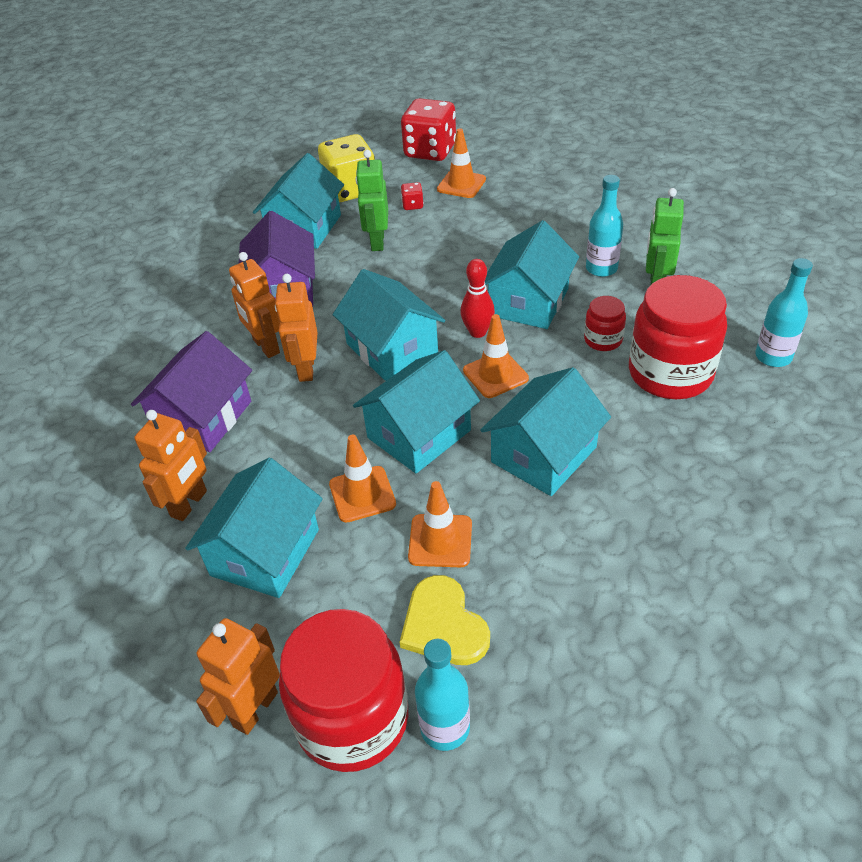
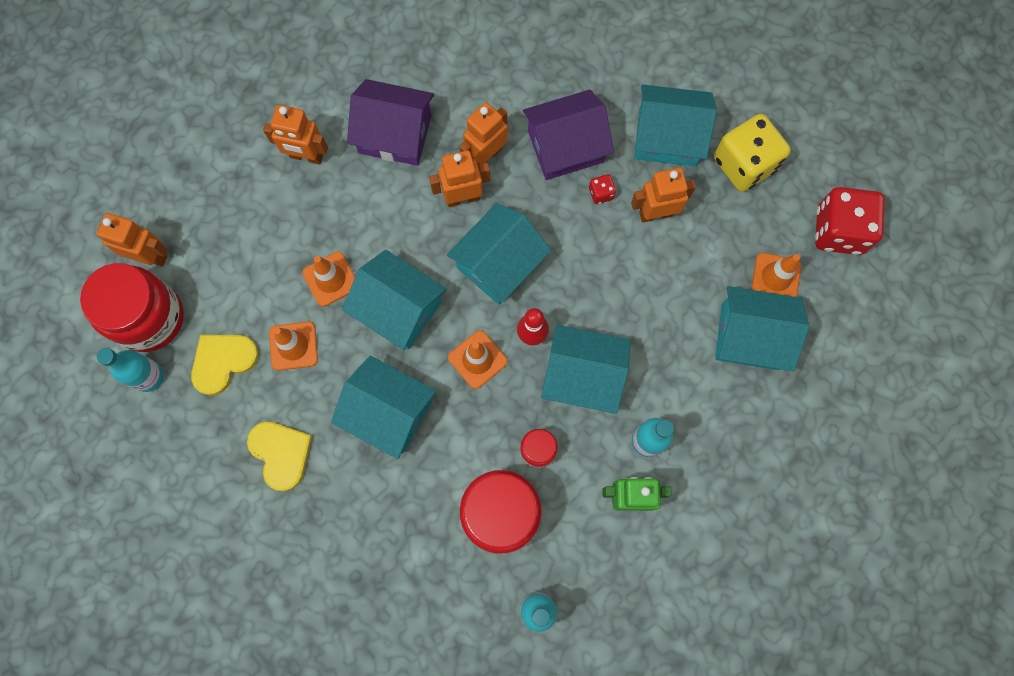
camera: 75 degrees right, 30 degrees up
turquoise house [185,458,323,598] -> turquoise house moved to [715,286,809,371]
green robot [356,150,388,251] -> orange robot [631,168,696,223]
red dice [401,182,424,210] -> red dice moved to [589,174,616,204]
none -> yellow heart [247,422,312,491]

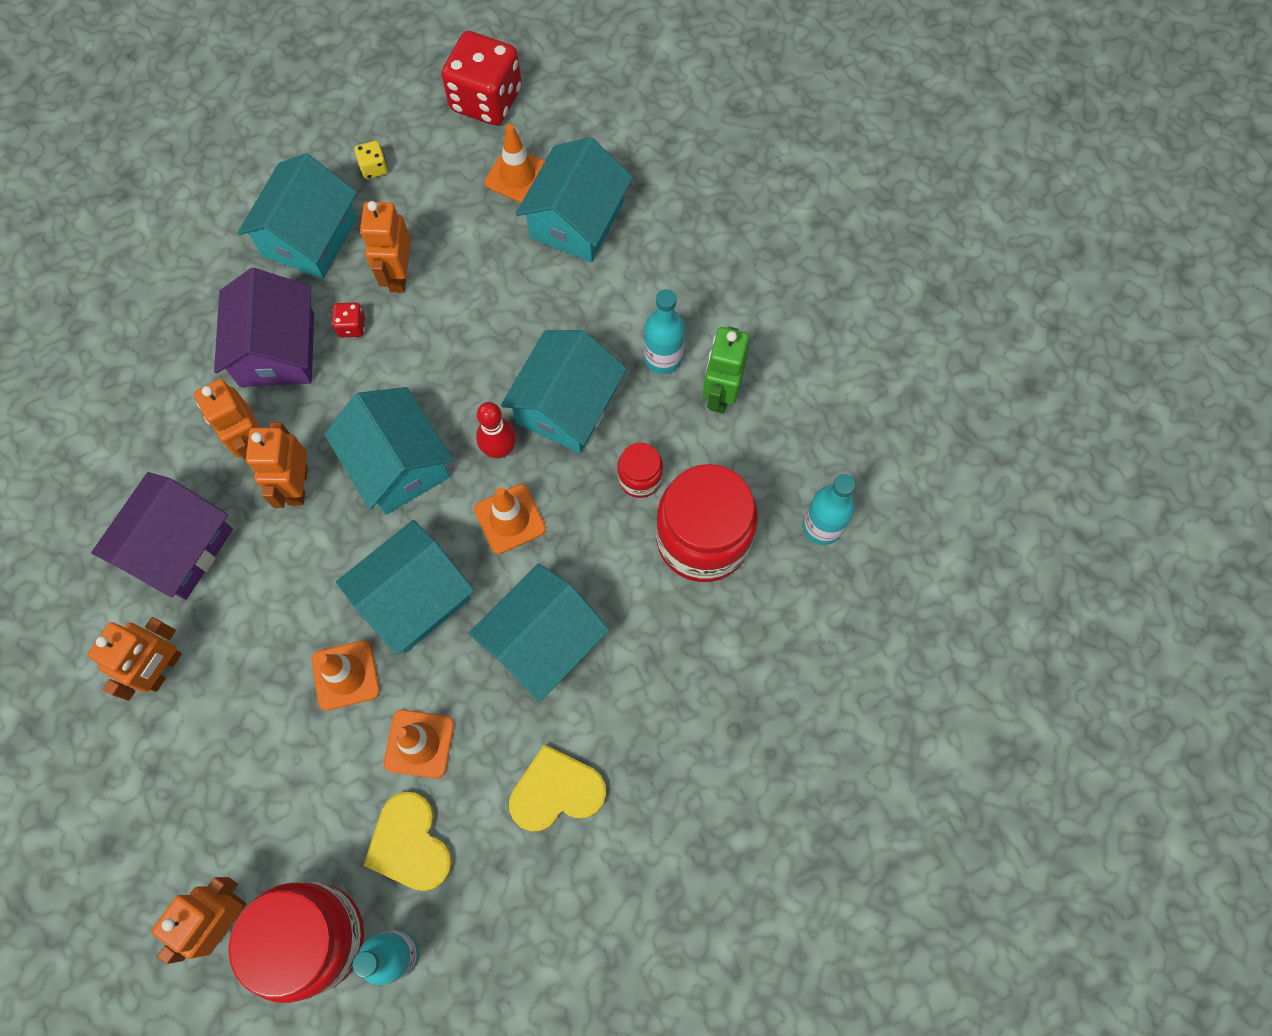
camera: 75 degrees left, 5 degrees down
yellow dice [714,114,791,192] -> yellow dice [354,141,388,179], size x0.42

